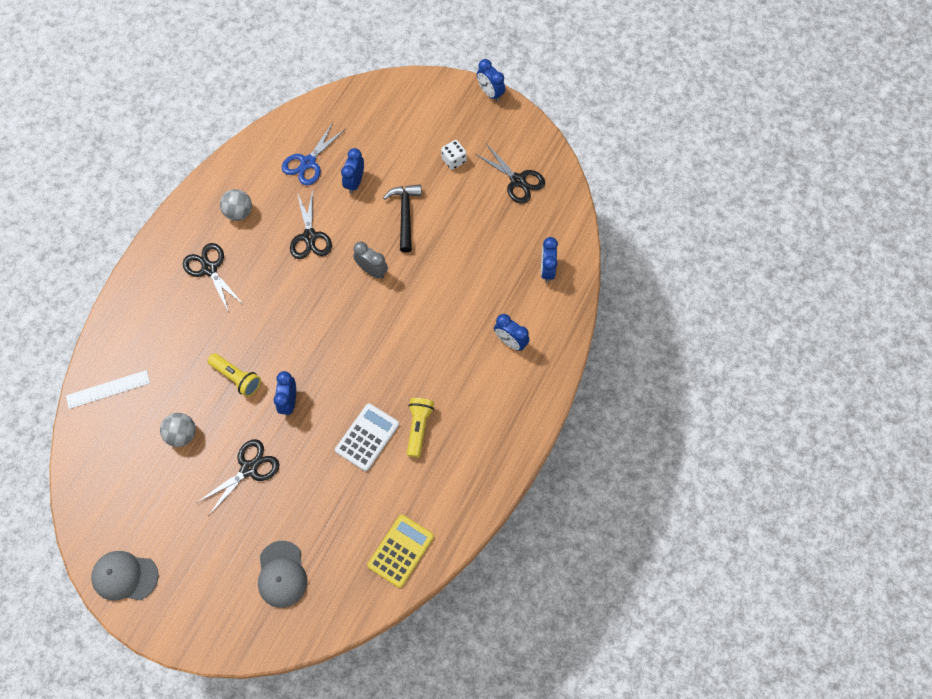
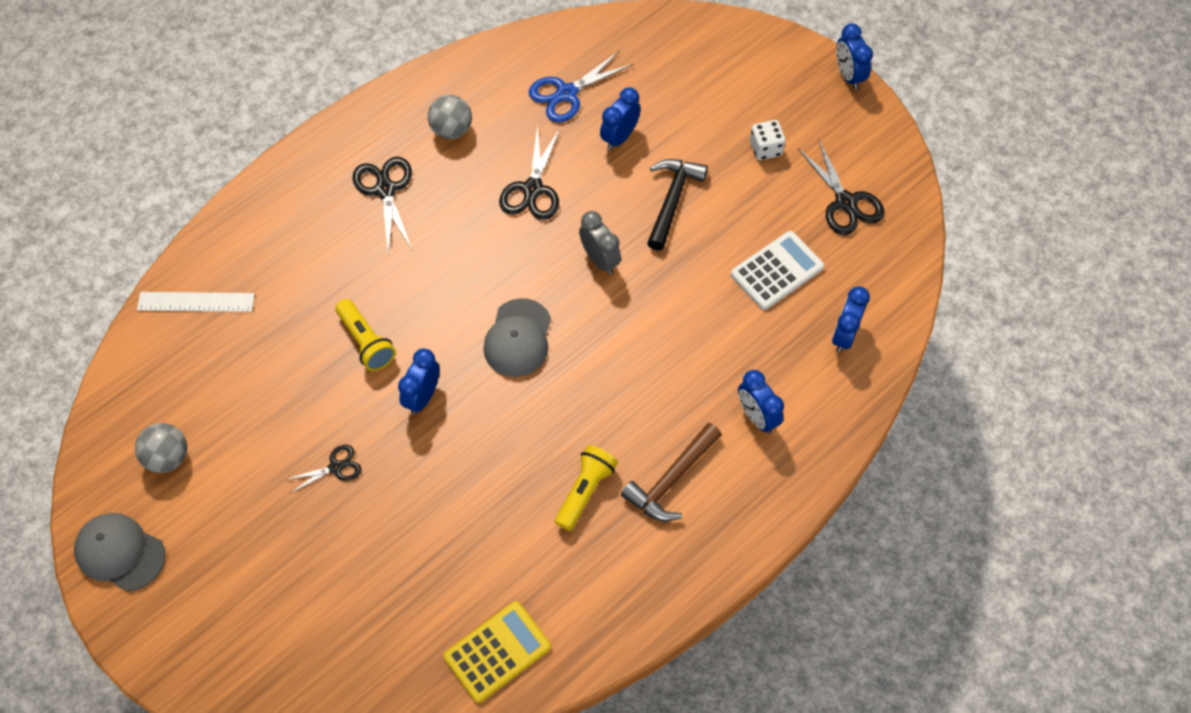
camera: 20 degrees right, 5 degrees down
grey ball [160,413,196,447] -> grey ball moved to [135,423,187,473]
black scissors [196,439,280,515] -> black scissors [284,445,361,493], size x0.60
grey cap [258,541,307,608] -> grey cap moved to [483,298,551,377]
white calculator [335,403,399,471] -> white calculator moved to [731,231,824,310]
none -> brown hammer [621,423,722,521]

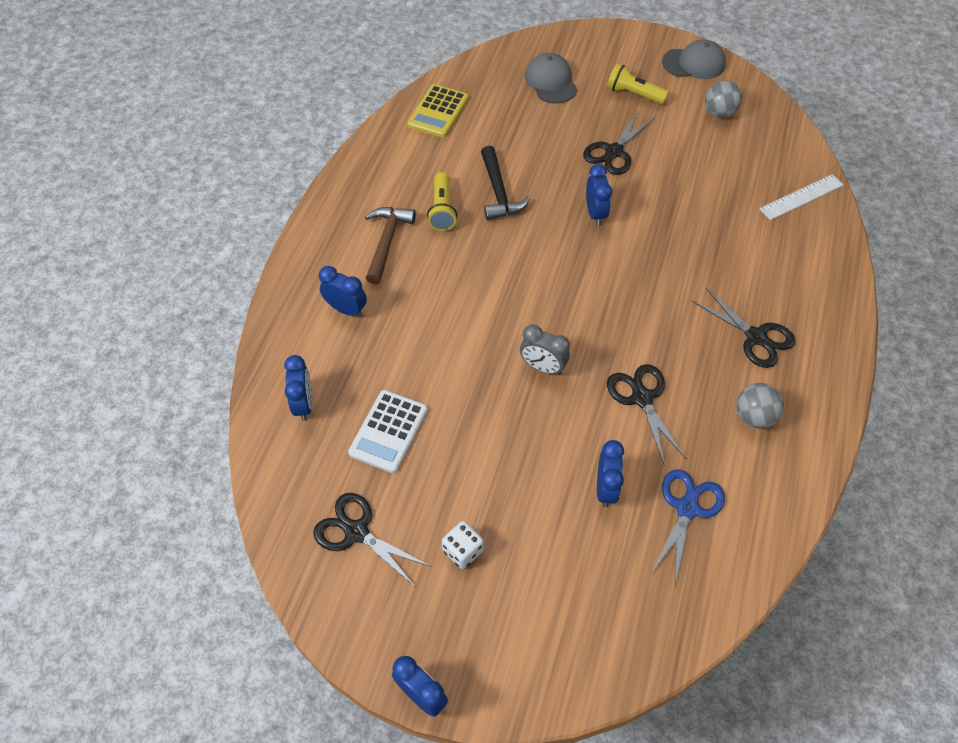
camera: 150 degrees right, 5 degrees down
black scissors [284,445,361,493] -> black scissors [583,112,655,175], size x1.67
yellow flashlight [336,299,396,371] -> yellow flashlight moved to [607,63,669,104]
grey cap [483,298,551,377] -> grey cap moved to [525,53,577,104]
black hammer [647,159,708,251] -> black hammer moved to [481,146,530,220]

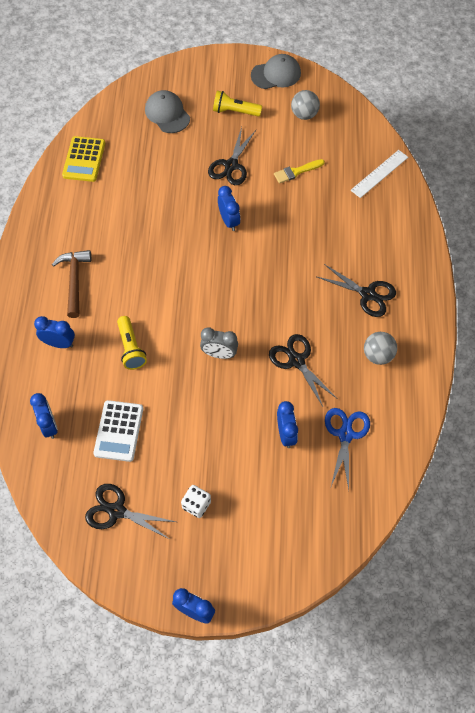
camera: 15 degrees left, 5 degrees up
yellow flashlight [427,172,457,231] -> yellow flashlight moved to [117,316,147,370]
black hammer [481,146,530,220] -> none
none -> yellow brush [274,159,325,184]

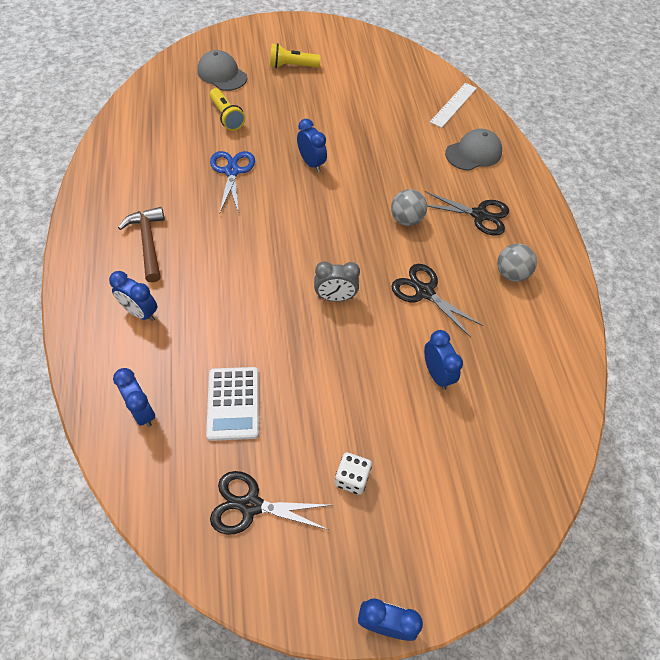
camera: 15 degrees left, 5 degrees down
blue clock [34,316,75,348] -> blue clock turned 150 degrees counterclockwise [109,271,157,321]
yellow calculator [62,136,105,182] -> none
yellow flashlight [117,316,147,370] -> yellow flashlight moved to [209,88,245,131]
black scissors [208,127,256,185] -> none
grey cap [251,54,301,89] -> grey cap moved to [445,129,502,171]
yellow brush [274,159,325,184] -> none
grey ball [291,90,320,120] -> grey ball moved to [391,189,427,226]
blue scissors [325,408,370,490] -> blue scissors moved to [210,151,255,214]

